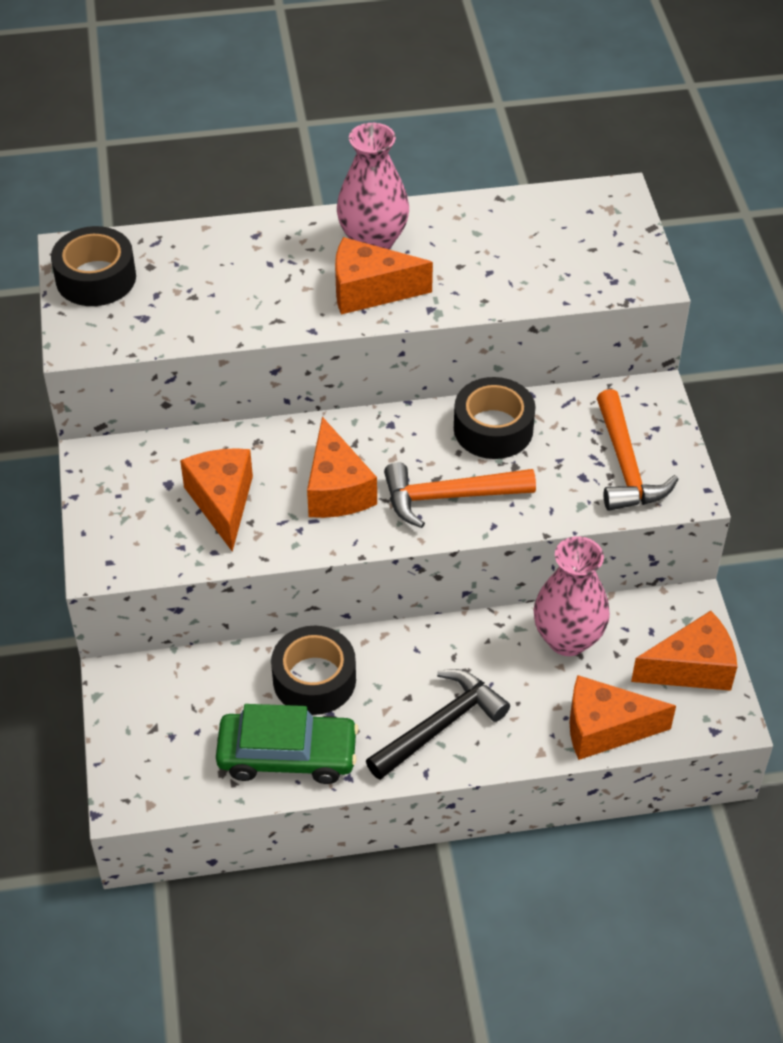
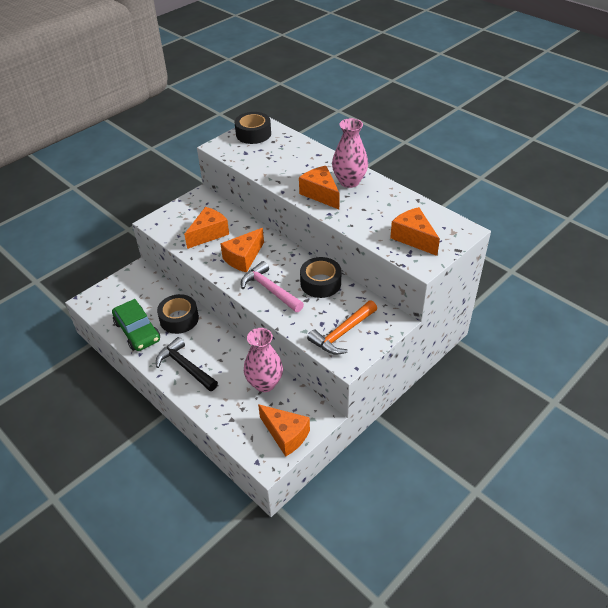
camera: 55 degrees right, 5 degrees down
black hammer [366,669,510,780] -> black hammer turned 150 degrees counterclockwise [156,337,218,391]
orange hammer [384,462,536,528] -> pink hammer [241,261,304,312]
orange cheese [570,675,676,760] -> orange cheese moved to [390,207,440,256]

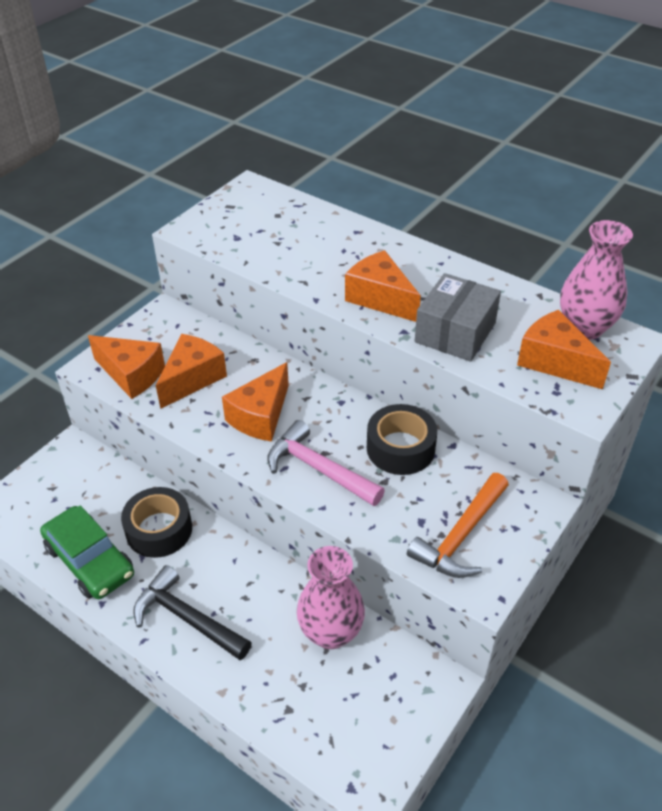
camera: 10 degrees left, 0 degrees up
black tape [235,112,271,144] -> none
orange cheese [258,404,310,457] -> orange cheese moved to [88,335,165,399]
pink vase [332,118,368,188] -> pink vase moved to [560,220,633,340]
none -> grey box [415,273,501,362]

